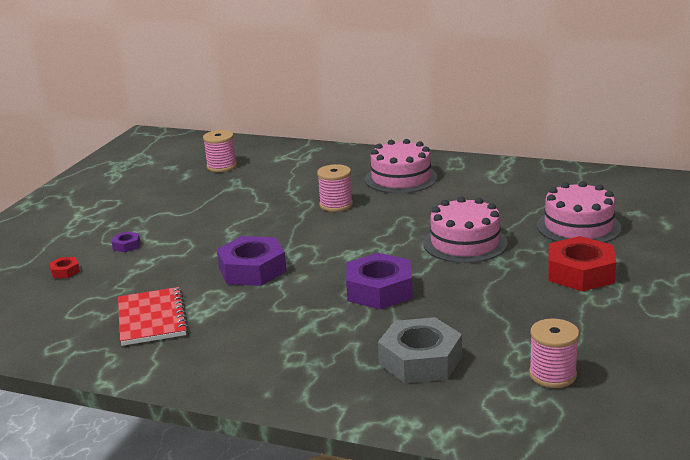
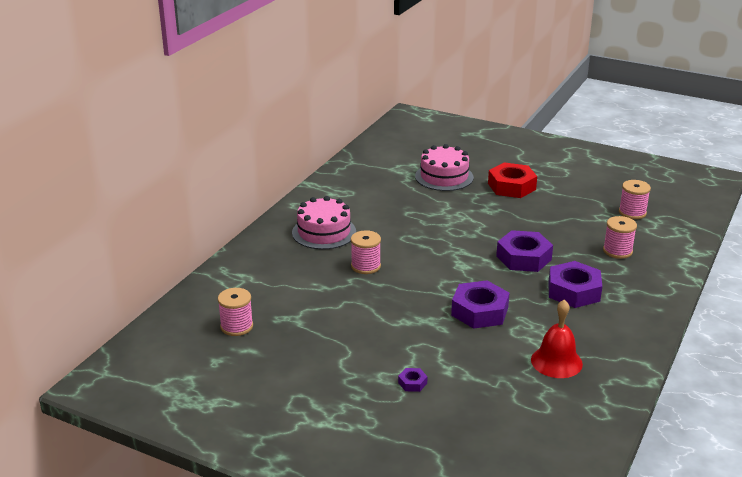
camera: 85 degrees left, 5 degrees up
red nut [49,257,80,278] -> none
red notebook [118,287,189,346] -> red bell [531,299,583,378]
grey nut [378,317,462,383] -> pink spool [603,216,637,259]
pink cake [423,196,508,263] -> none
none -> purple nut [548,261,602,308]

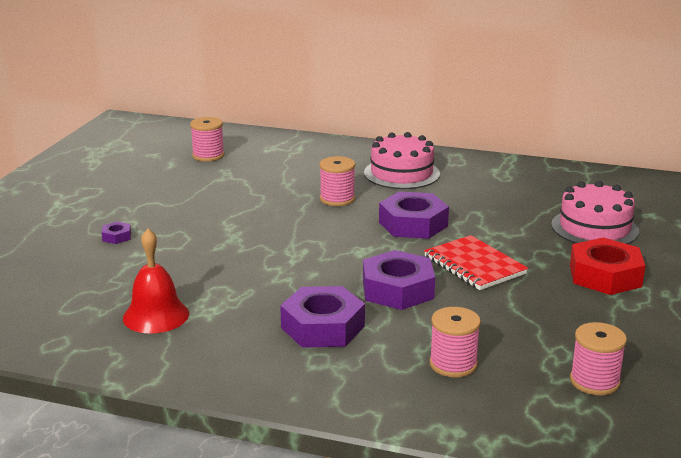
camera: 80 degrees right, 5 degrees down
purple nut [451,280,509,329] -> purple nut moved to [379,191,449,239]
none -> red notebook [424,235,528,290]

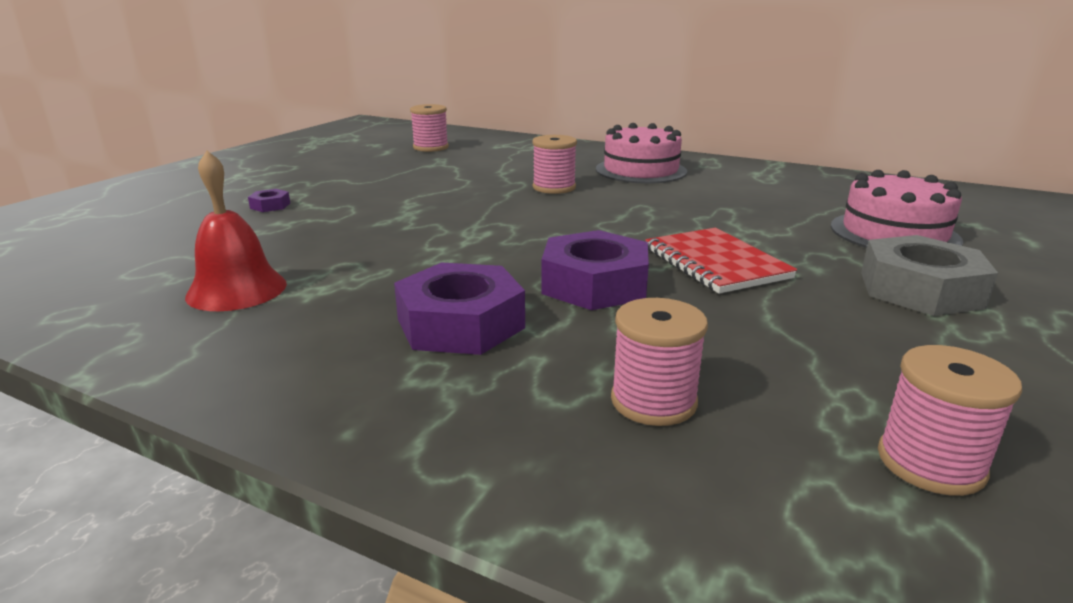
camera: 10 degrees right, 0 degrees up
purple nut [379,191,449,239] -> none
red nut [570,237,645,295] -> grey nut [861,235,998,316]

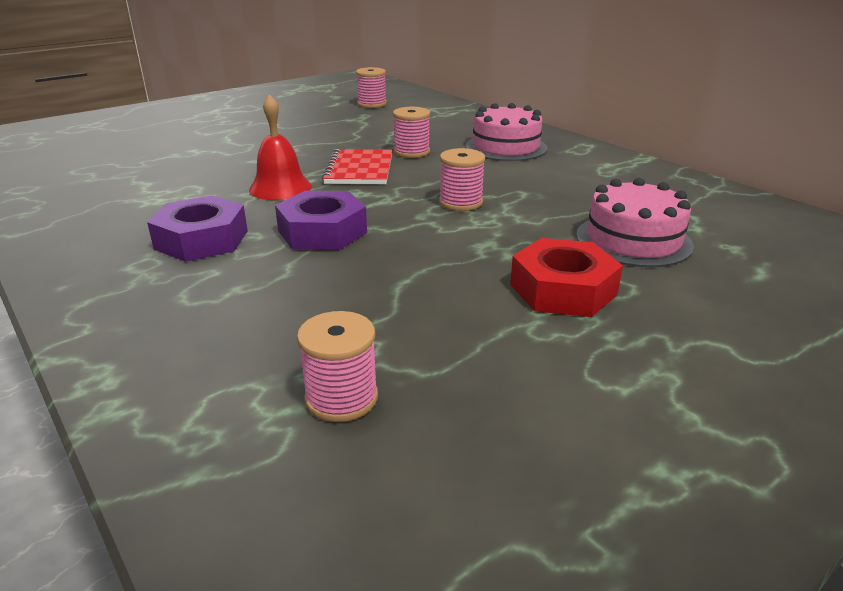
camera: 25 degrees right, 5 degrees up
red bell [185,151,287,311] -> red bell moved to [249,94,312,200]
purple nut [248,189,290,212] -> none
pink spool [611,298,708,426] -> pink spool moved to [439,148,485,211]
red notebook [645,228,797,294] -> red notebook moved to [322,149,392,184]
grey nut [861,235,998,316] -> red nut [510,238,623,317]

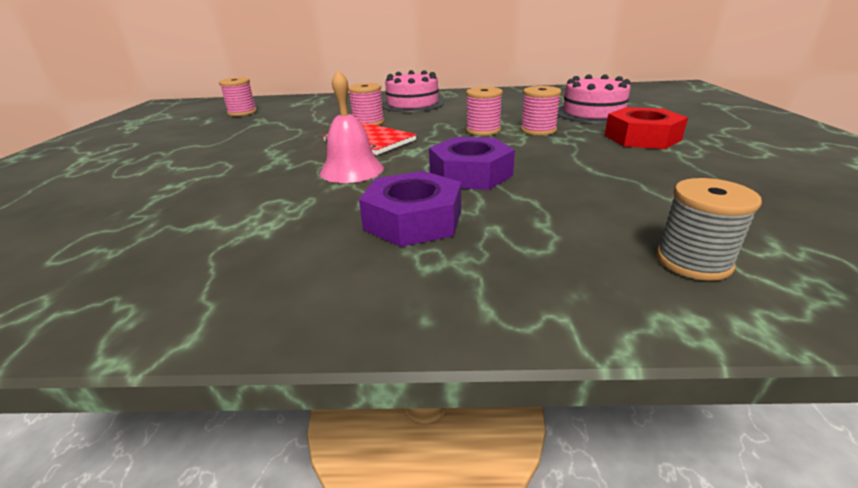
camera: 50 degrees left, 0 degrees up
red bell [249,94,312,200] -> pink bell [320,70,384,183]
pink spool [297,311,378,422] -> pink spool moved to [520,86,561,136]
none -> grey spool [656,178,762,281]

